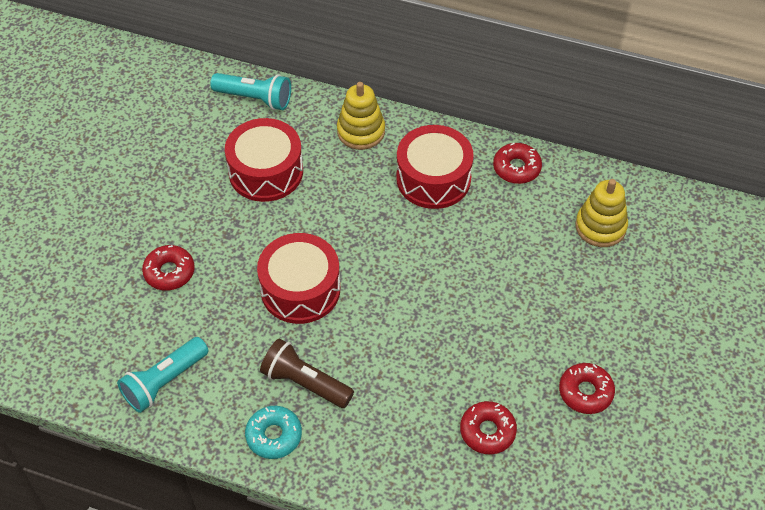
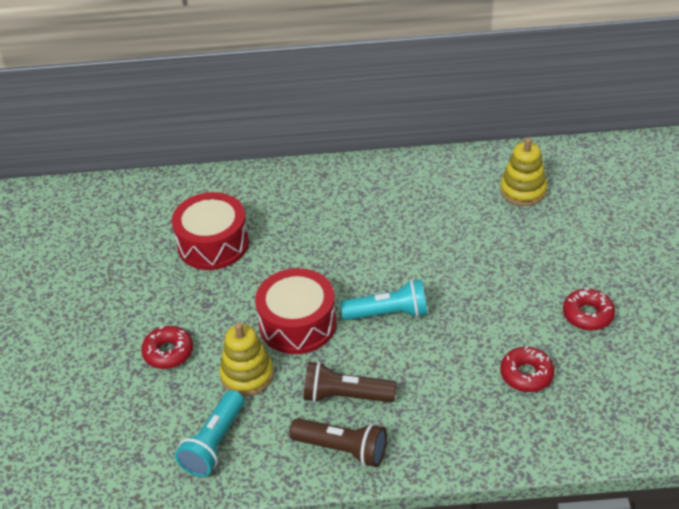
camera: 20 degrees left, 10 degrees down
turquoise flashlight [210,73,291,110] -> turquoise flashlight moved to [340,279,428,320]
turquoise donut [245,406,302,459] -> brown flashlight [289,418,387,467]
yellow stacking toy [337,82,385,150] -> yellow stacking toy moved to [219,322,274,396]
red drum [396,125,474,209] -> none
red donut [493,143,542,184] -> none

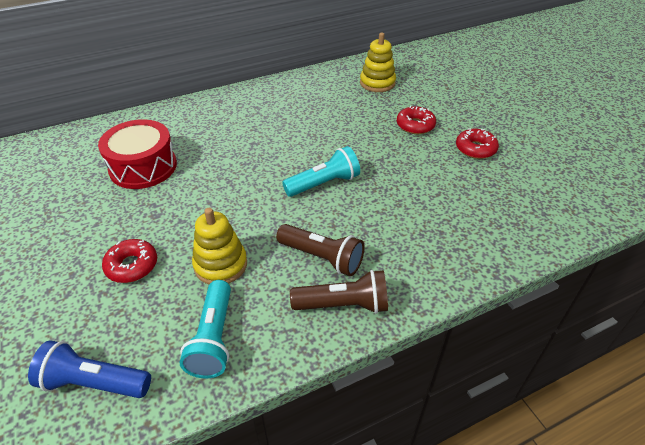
camera: 25 degrees left, 0 degrees up
red drum [255,268,336,354] -> none
brown flashlight [304,361,397,403] -> brown flashlight turned 135 degrees counterclockwise [276,224,365,276]
red donut [500,346,555,392] -> red donut moved to [397,106,436,134]
none -> blue flashlight [28,340,151,398]

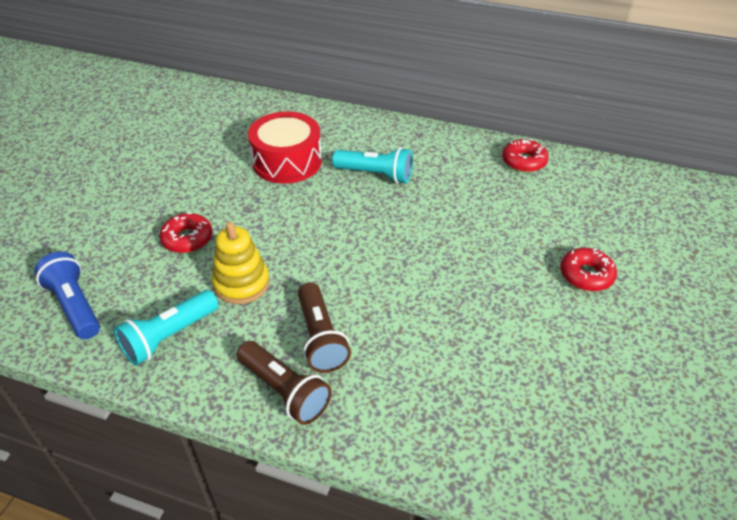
camera: 45 degrees right, 0 degrees up
turquoise flashlight [282,146,360,197] -> turquoise flashlight moved to [332,147,413,184]
yellow stacking toy [360,33,396,92] -> none
red donut [456,128,499,159] -> red donut moved to [502,139,549,172]

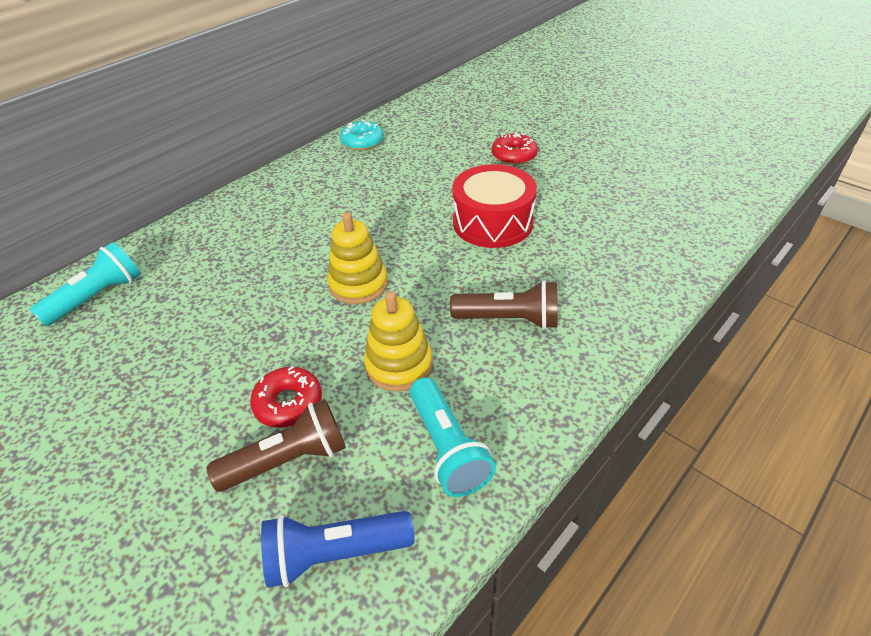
camera: 65 degrees left, 0 degrees up
brown flashlight [237,341,332,425] -> brown flashlight moved to [207,399,346,492]
red drum [248,112,322,184] -> red drum moved to [452,164,537,248]
turquoise flashlight [332,147,413,184] -> turquoise flashlight moved to [29,242,140,326]
red donut [502,139,549,172] -> turquoise donut [340,120,384,150]
none -> yellow stacking toy [327,212,388,304]

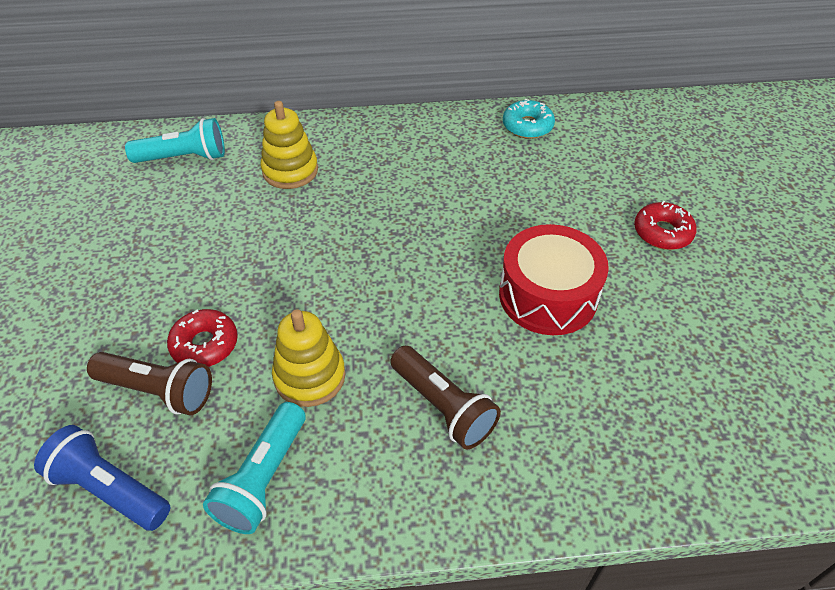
camera: 40 degrees right, 5 degrees up
yellow stacking toy [327,212,388,304] -> yellow stacking toy moved to [261,101,318,189]

